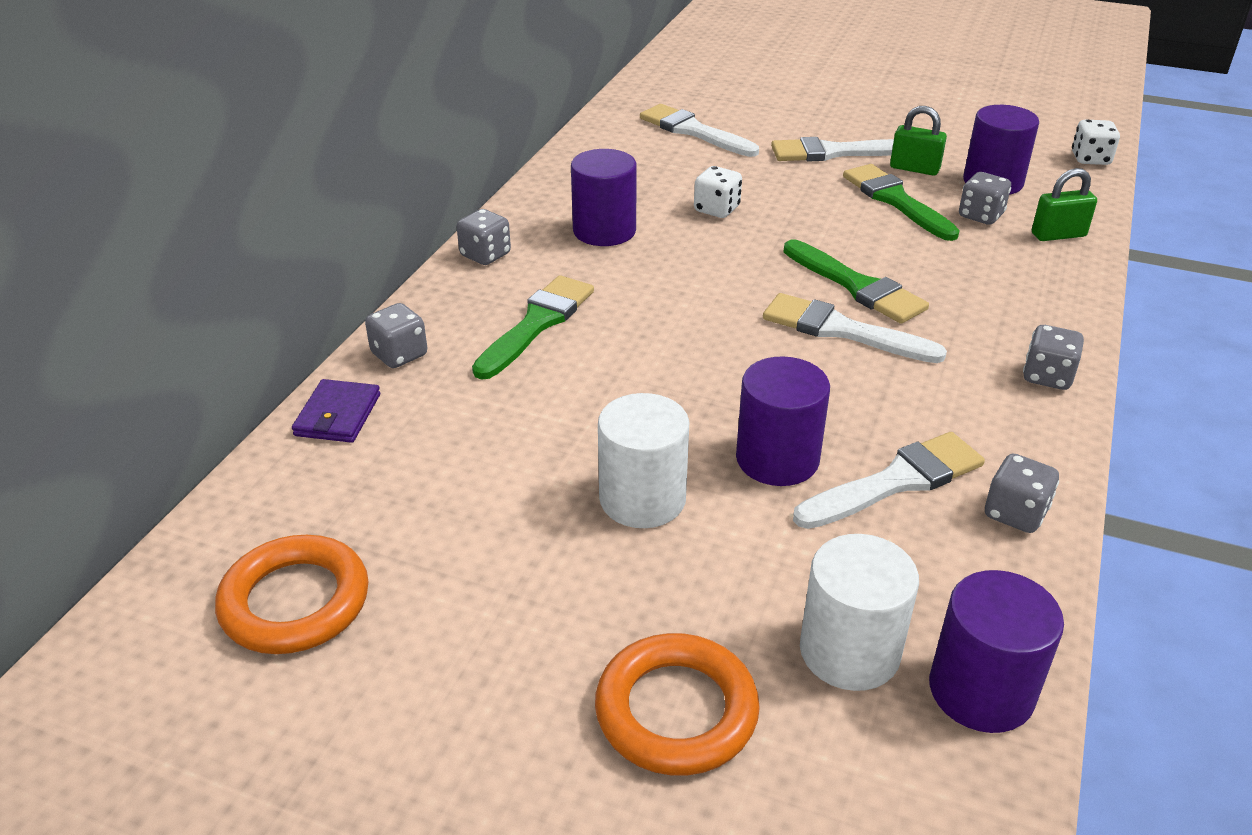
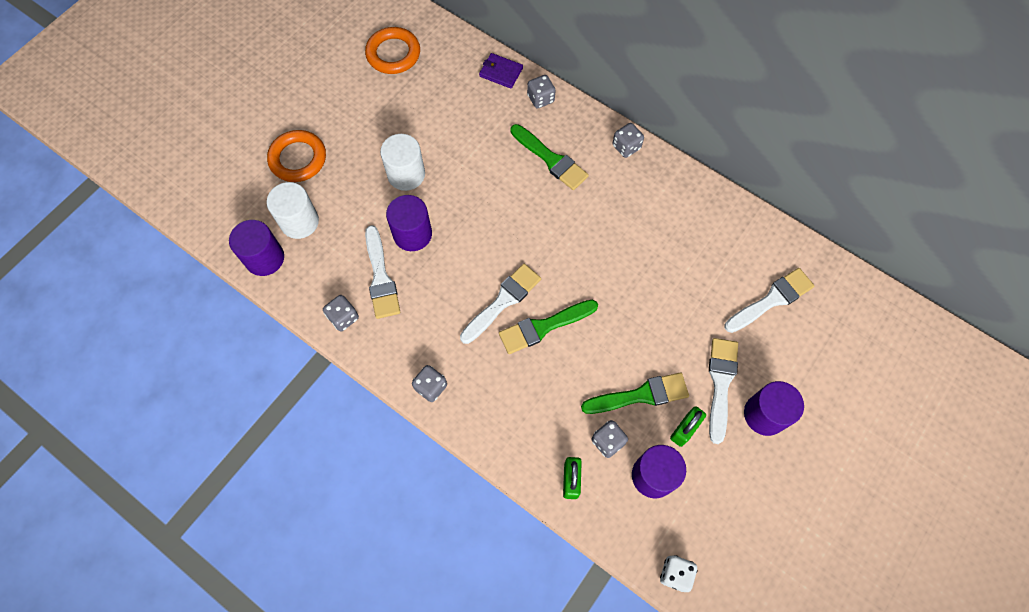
camera: 105 degrees right, 30 degrees up
purple cylinder [571,149,637,246] -> purple cylinder moved to [744,381,804,436]
white dice [694,166,742,218] -> none

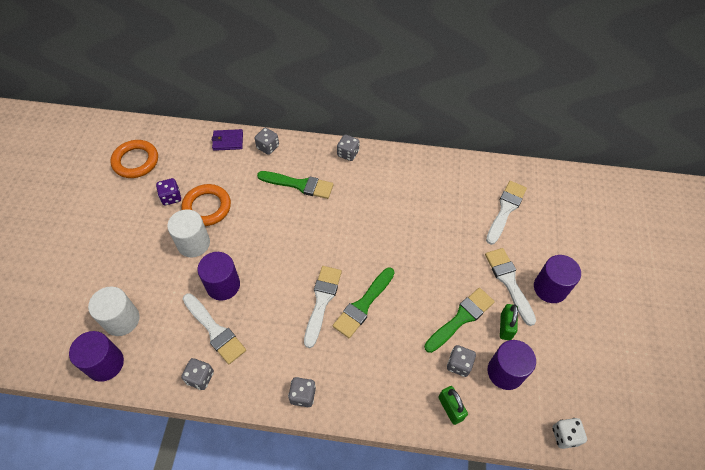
camera: 30 degrees left, 10 degrees down
orange ring [267,130,326,182] -> orange ring moved to [181,184,231,226]
none -> purple dice [156,178,181,205]

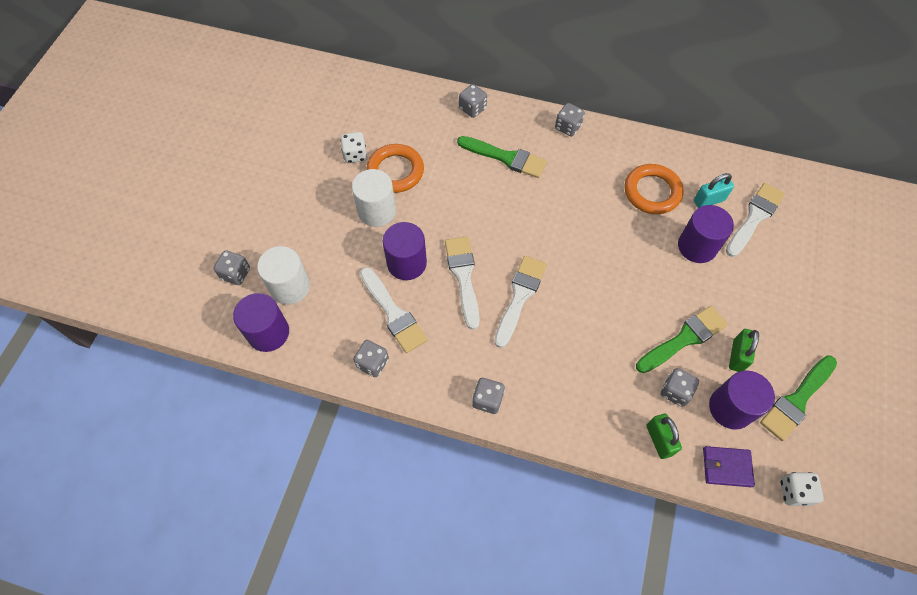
camera: 10 degrees right, 5 degrees up
orange ring [110,140,158,178] -> orange ring moved to [624,164,684,214]
purple dice [156,178,181,205] -> white dice [340,132,367,163]
purple wallet [212,129,243,151] -> purple wallet moved to [703,446,755,487]
green brush [333,267,395,338] -> green brush moved to [760,355,837,441]
white brush [485,248,536,326] -> white brush moved to [445,236,480,330]
purple cylinder [534,255,581,303] -> purple cylinder moved to [678,205,734,263]
none -> grey dice [214,250,250,285]
none -> turquoise padlock [694,173,734,208]

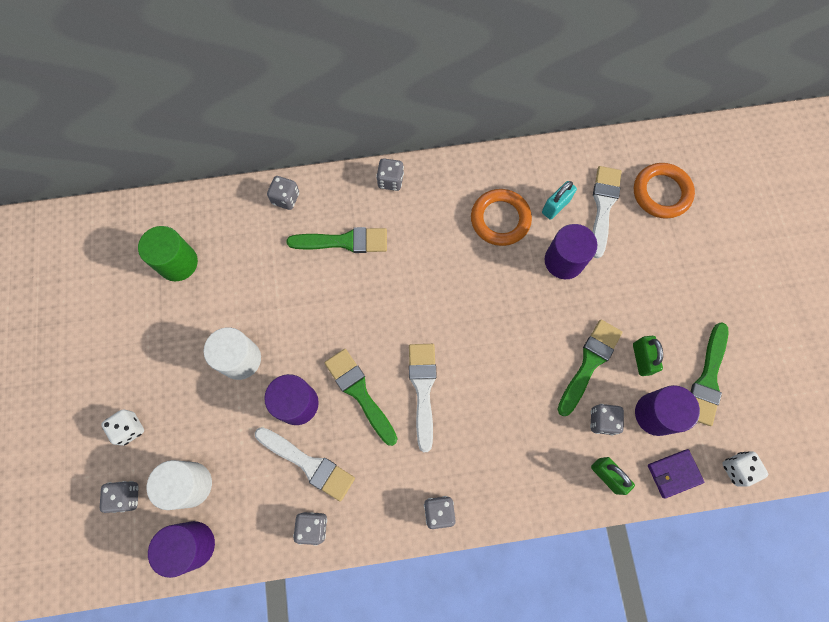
camera: 25 degrees left, 10 degrees up
white dice [340,132,367,163] -> white dice moved to [101,409,144,446]
orange ring [367,144,424,193] -> orange ring moved to [634,163,695,219]
white brush [445,236,480,330] -> green brush [324,349,398,446]
none -> green cylinder [138,226,198,281]

